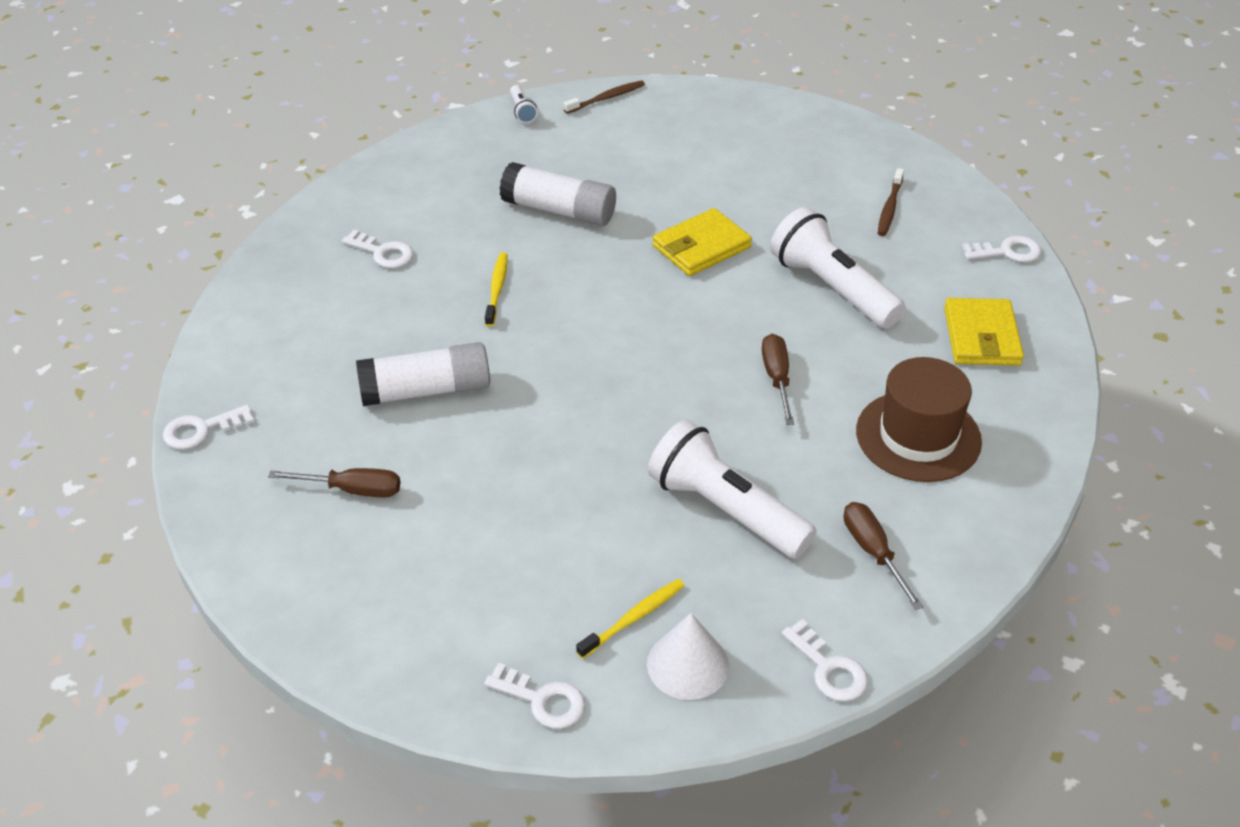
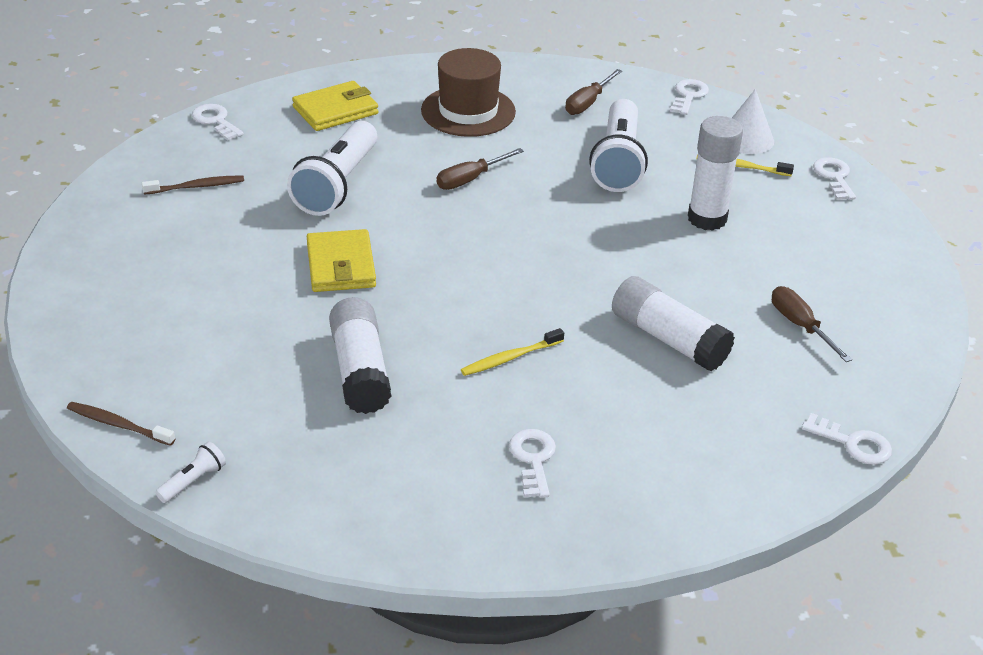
camera: 125 degrees left, 5 degrees down
yellow wallet [653,208,752,276] -> yellow wallet turned 60 degrees clockwise [306,229,376,292]
none -> white glue stick [688,116,743,231]

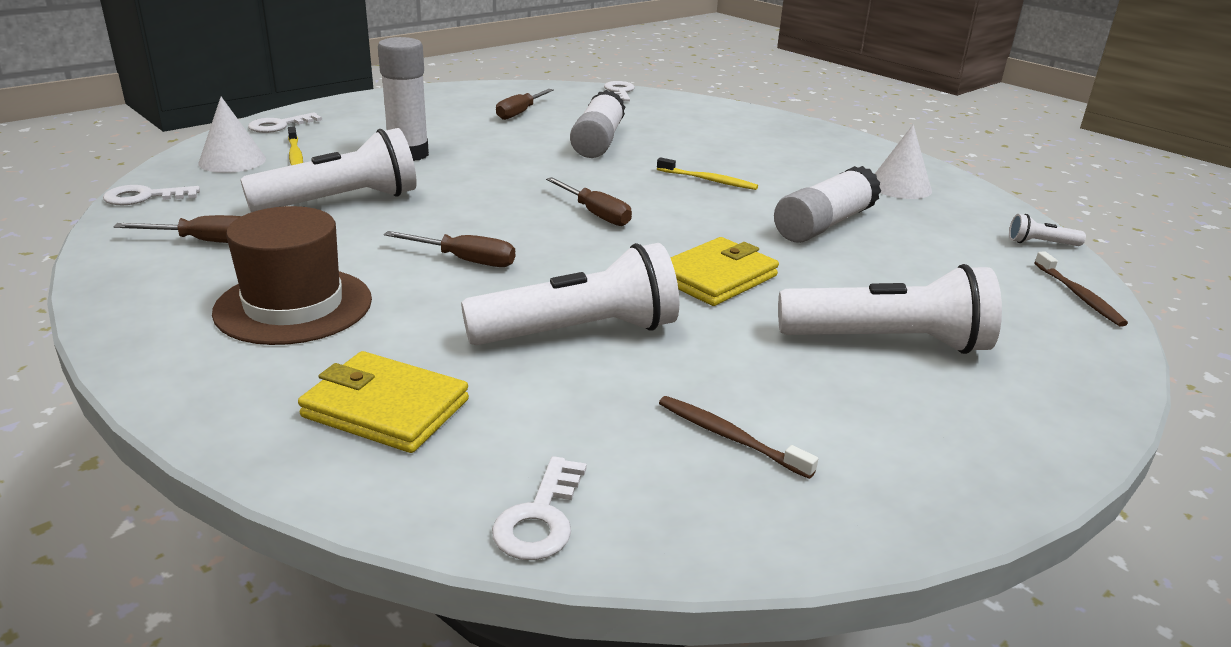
camera: 125 degrees left, 10 degrees down
white key [509,429,556,498] -> none
none -> brown screwdriver [546,177,632,226]
none -> white flashlight [778,264,1002,354]
none -> white cone [875,124,932,199]

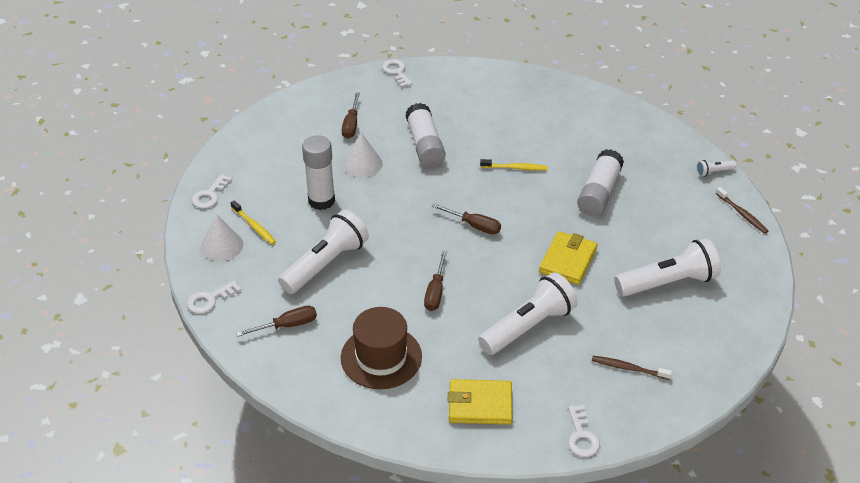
camera: 20 degrees left, 15 degrees up
brown screwdriver [384,231,515,267] -> brown screwdriver turned 105 degrees clockwise [424,251,447,311]
white cone [875,124,932,199] -> white cone moved to [343,133,383,177]

